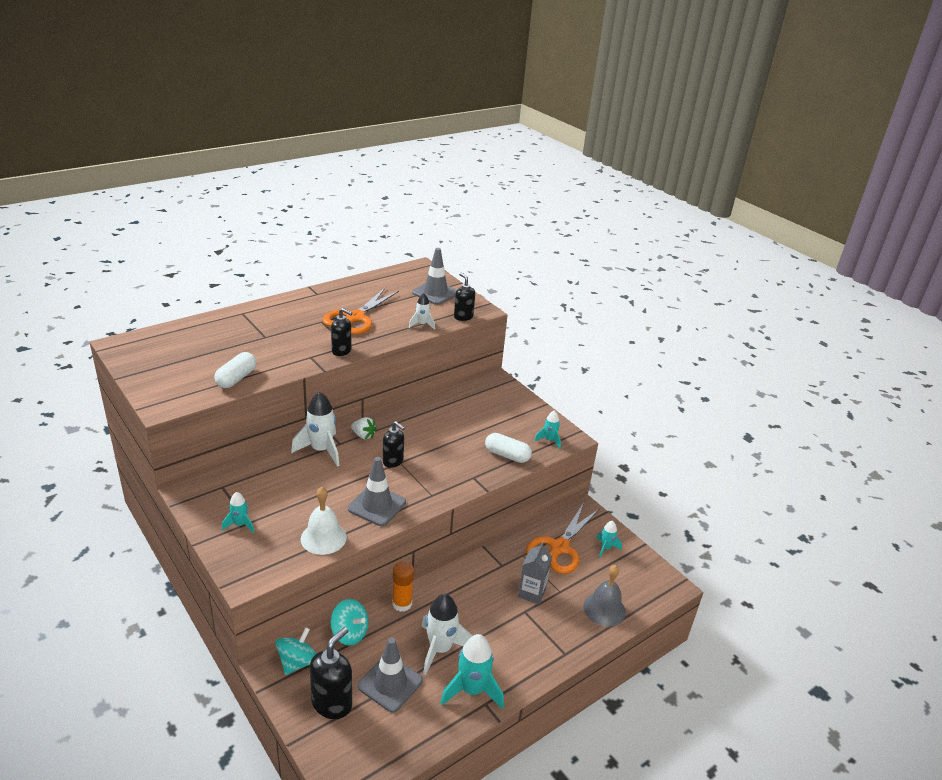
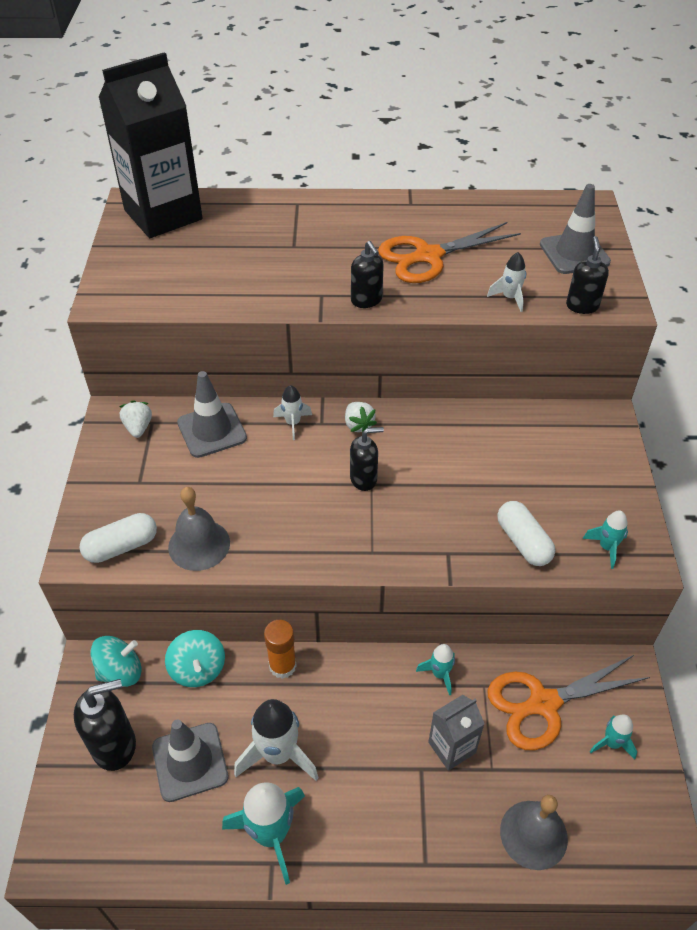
camera: 40 degrees right, 15 degrees up
white capsule [214,352,256,388] -> white capsule moved to [80,513,157,563]
turquoise rocket [222,492,254,533] -> turquoise rocket moved to [416,644,455,695]
white rocket [291,392,340,467] -> white rocket [273,385,312,440], size x0.54
white bell [301,487,347,555] -> grey bell [168,487,230,571]
grey traffic cone [348,457,406,526] -> grey traffic cone moved to [177,371,247,458]
black soap dispenser [383,421,405,468] -> black soap dispenser turned 90 degrees counterclockwise [350,427,384,491]
none -> black carton [98,52,202,238]
none -> white strawberry [119,400,152,438]

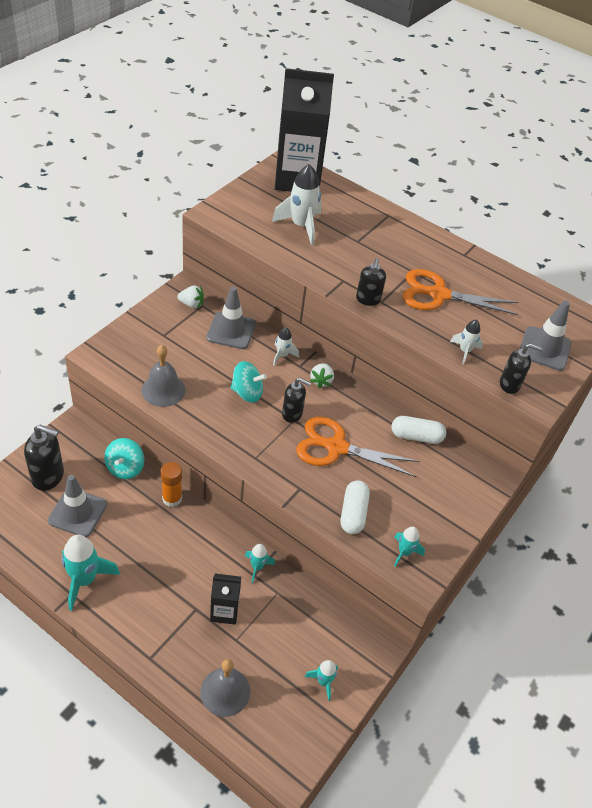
camera: 30 degrees right, 0 degrees up
white capsule [80,513,157,563] -> white capsule moved to [392,416,447,444]
turquoise spinning top [90,636,141,687] -> turquoise spinning top moved to [230,361,267,403]
white strawberry [119,400,152,438] -> white strawberry turned 75 degrees clockwise [177,286,204,308]
white rocket [234,699,319,781] -> white rocket moved to [272,164,321,246]
grey carton [428,695,484,771] -> black carton [210,574,241,625]
orange scissors [488,655,650,750] -> orange scissors moved to [296,417,420,477]
black soap dispenser [566,236,609,314] -> black soap dispenser turned 60 degrees clockwise [500,343,543,394]

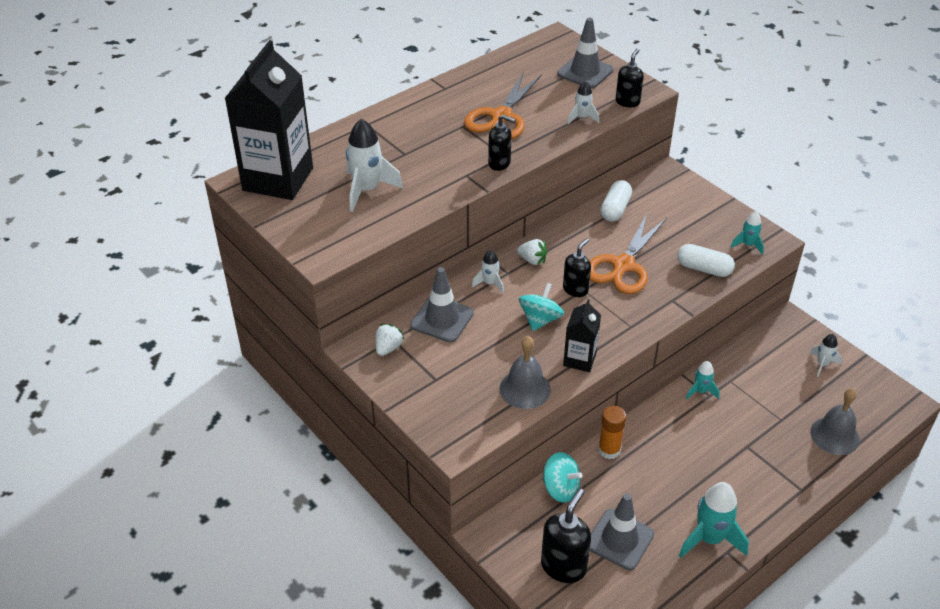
camera: 70 degrees left, 5 degrees down
black carton [210,574,241,625] -> black carton moved to [563,299,601,372]
turquoise rocket [305,660,338,701] -> white rocket [810,334,842,376]

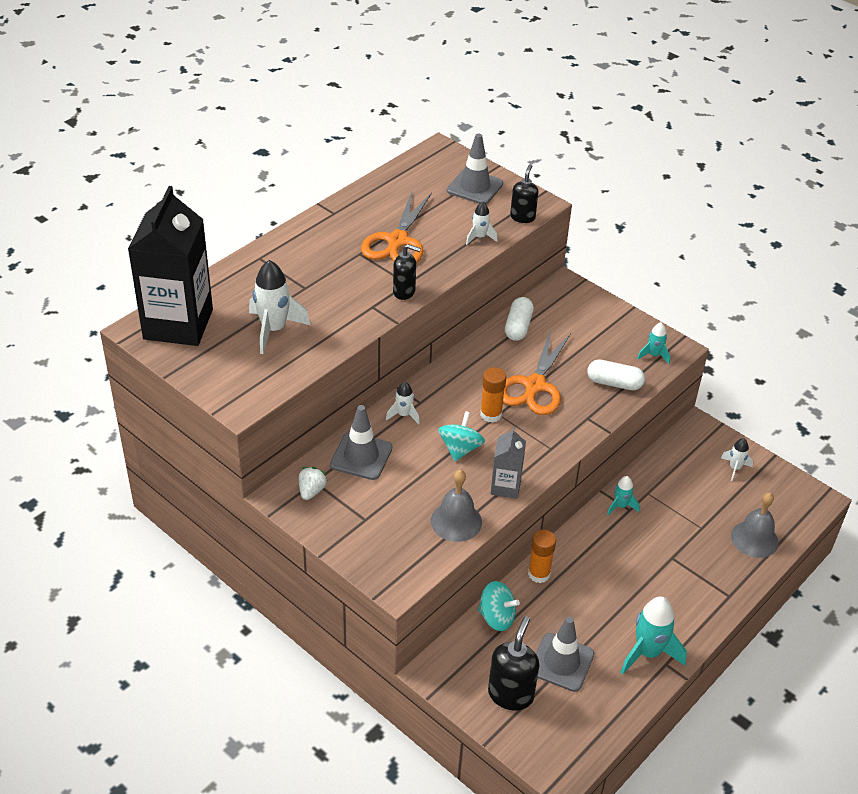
camera: 10 degrees left, 0 degrees up
white strawberry [517,239,548,265] -> none
black soap dispenser [563,238,591,297] -> orange glue stick [480,367,506,423]
black carton [563,299,601,372] -> grey carton [490,427,526,499]

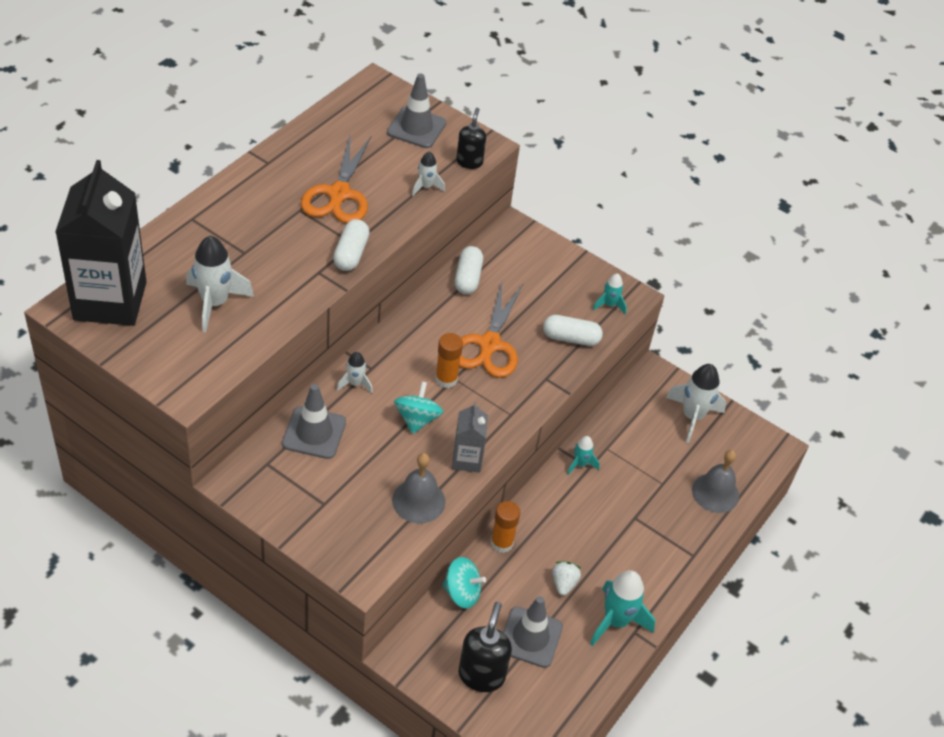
camera: 10 degrees left, 5 degrees up
white strawberry [299,467,328,500] -> white strawberry moved to [552,561,581,596]
black soap dispenser [393,244,421,300] -> white capsule [333,219,370,271]
white rocket [721,438,753,481] -> white rocket [666,364,726,443], size x1.84

